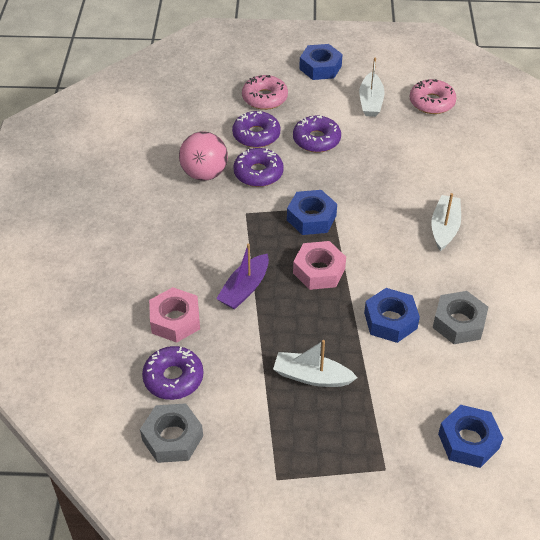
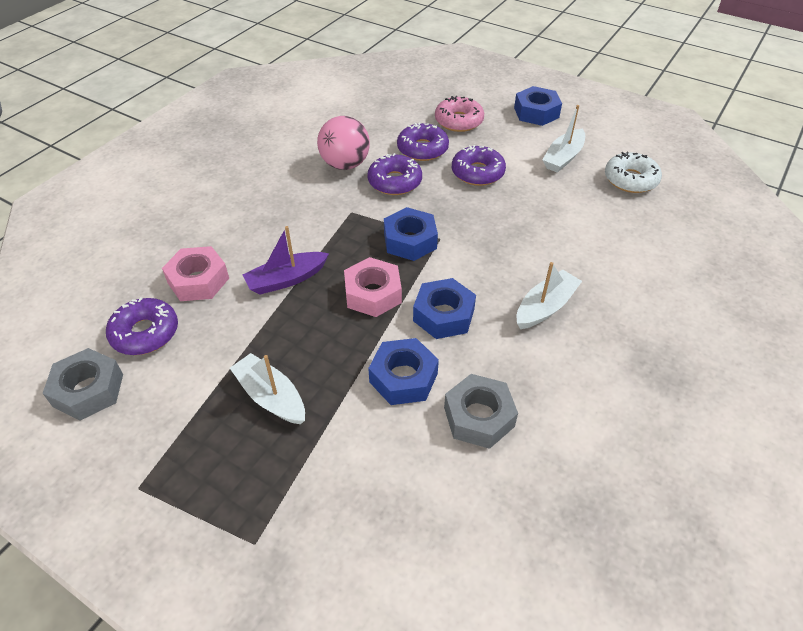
camera: 30 degrees right, 0 degrees up
pink donut [410,79,457,114] -> white donut [605,152,662,193]
blue nut [438,405,503,468] -> blue nut moved to [413,278,476,339]

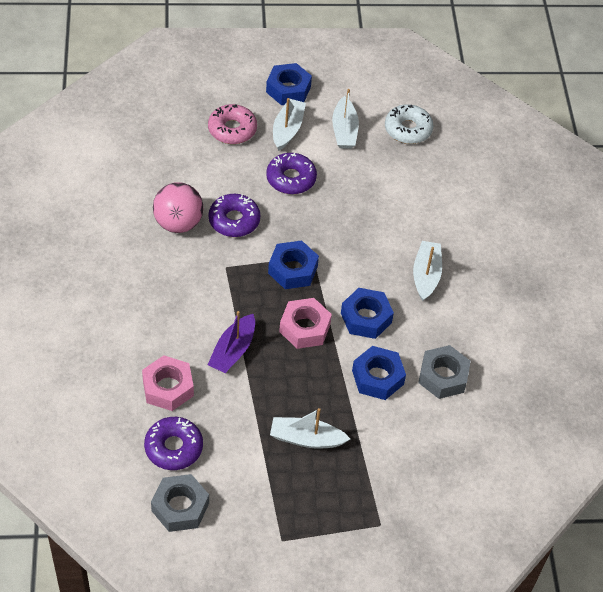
camera: 40 degrees left, 5 degrees up
purple donut [397,122,449,161] -> none
none -> white boat [273,98,306,151]

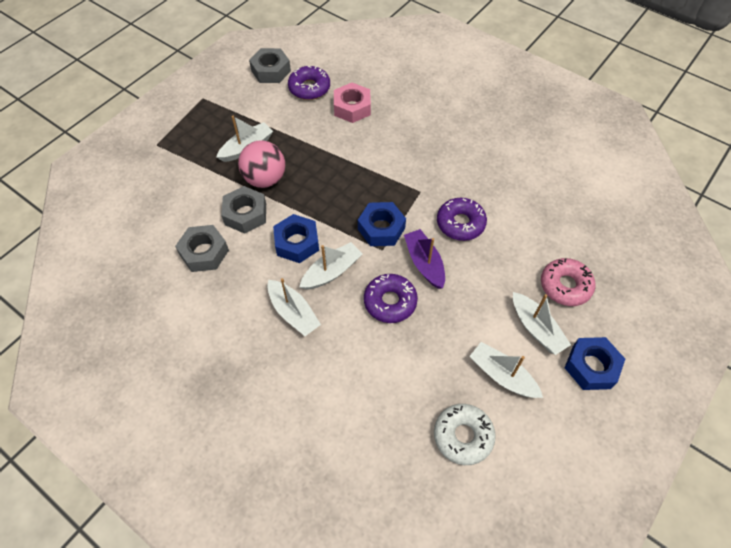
camera: 135 degrees right, 5 degrees up
pink ball [153,182,203,233] -> pink ball moved to [238,140,285,188]
purple boat [208,311,255,373] -> purple boat moved to [404,229,445,289]
purple donut [266,153,317,194] -> purple donut moved to [364,274,418,323]
pink nut [279,298,332,349] -> none
blue nut [352,346,406,400] -> grey nut [221,186,266,234]
none -> white boat [300,242,362,290]

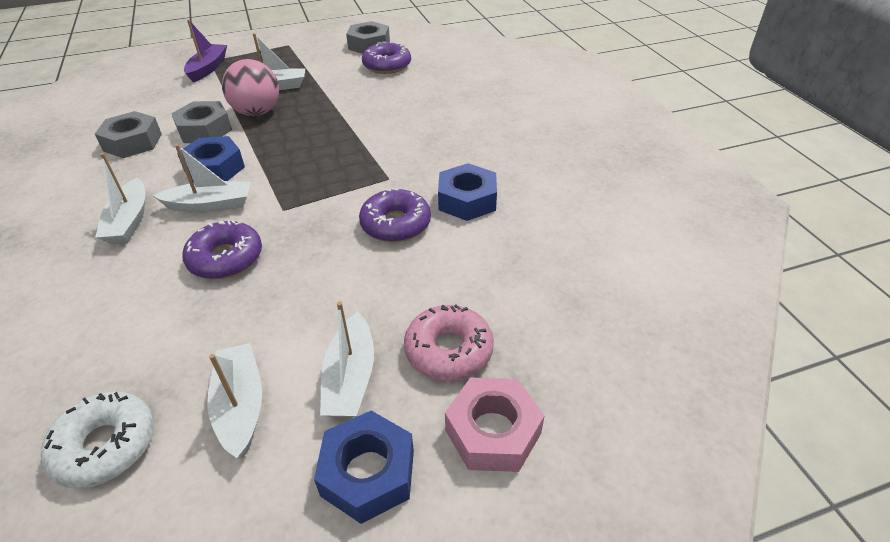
camera: 35 degrees right, 15 degrees down
pink nut [334,83,371,123] -> pink nut moved to [445,378,545,472]
blue nut [358,202,406,246] -> blue nut moved to [438,163,497,221]
purple boat [404,229,445,289] -> purple boat moved to [184,19,227,82]

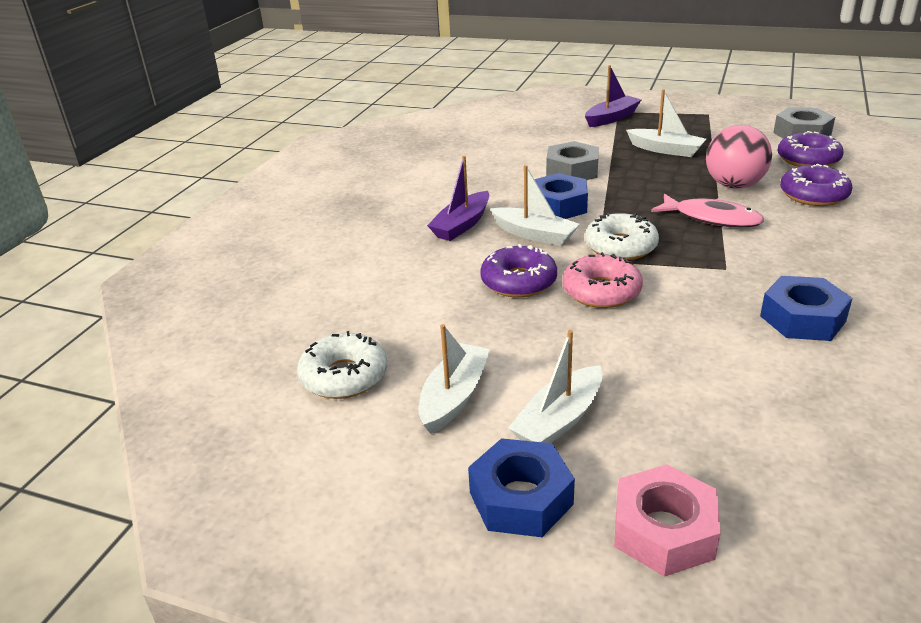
camera: 40 degrees right, 10 degrees down
grey nut [95,111,162,158] -> none
white boat [95,153,145,244] -> purple boat [427,156,489,241]
pink ball [222,59,279,116] -> pink ball moved to [706,125,772,189]
purple donut [359,188,431,242] -> purple donut moved to [780,164,853,206]
pink donut [404,304,494,381] -> pink donut moved to [563,252,643,308]
none -> white donut [585,213,659,260]
none -> pink fish [651,194,764,228]

